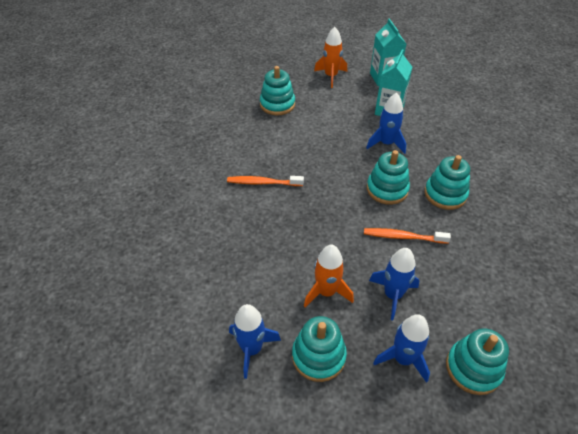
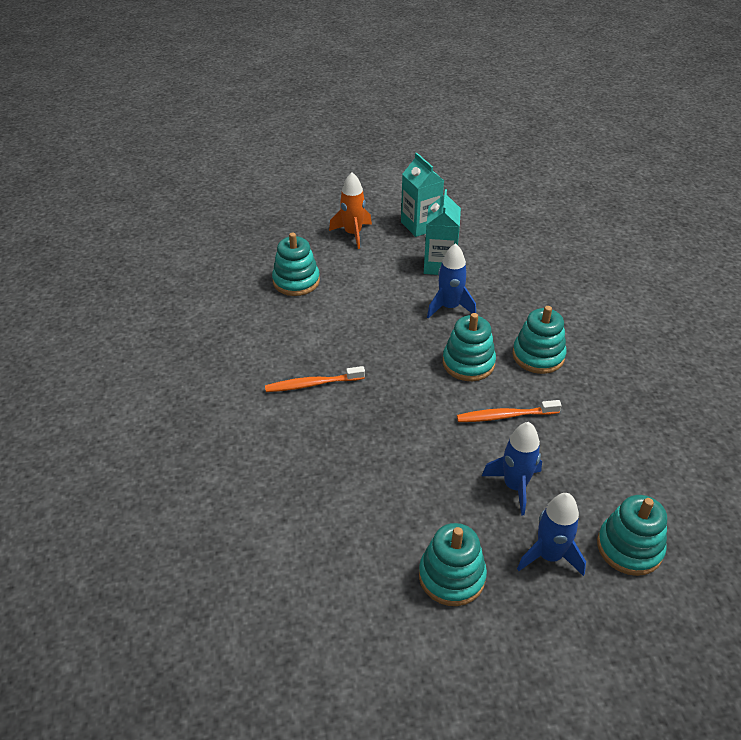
camera: 15 degrees left, 5 degrees down
blue rocket [229,304,281,379] -> none
orange rocket [304,245,354,307] -> none

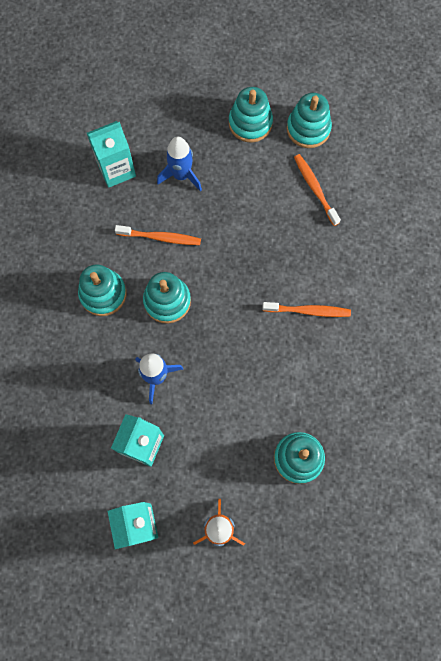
camera: 165 degrees left, 30 degrees up
blue rocket [517,493,586,576] -> none
turquoise stacking toy [597,495,667,576] -> turquoise stacking toy moved to [287,93,332,148]
none -> turquoise carton [87,121,136,188]
none -> orange toothbrush [294,154,341,226]

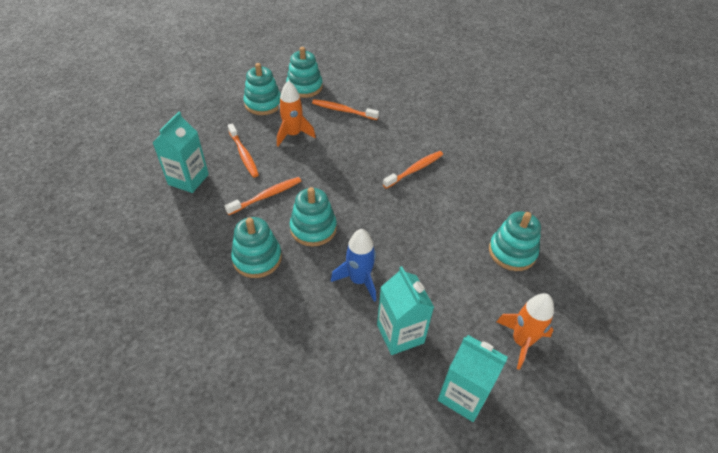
camera: 45 degrees left, 25 degrees down
blue rocket [157,137,202,191] -> orange toothbrush [228,123,259,177]
none -> orange rocket [277,80,316,146]

